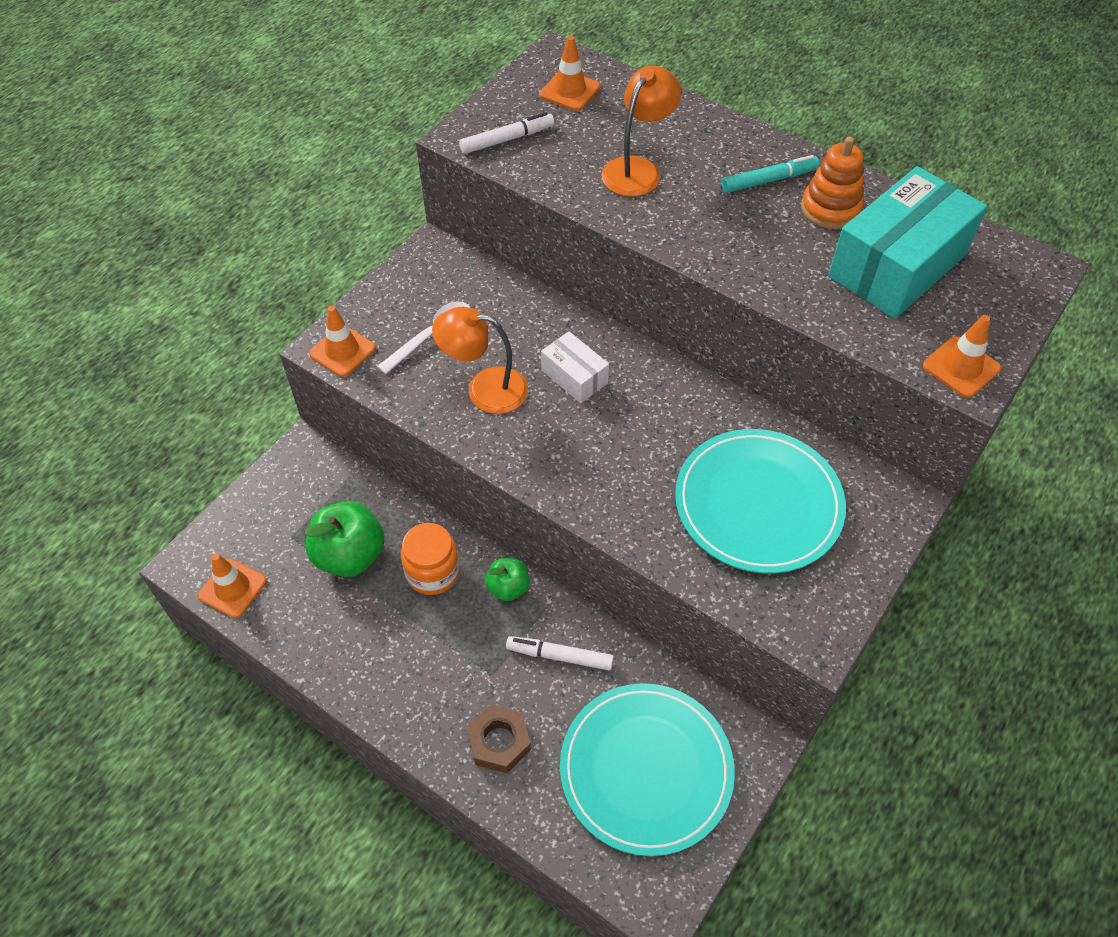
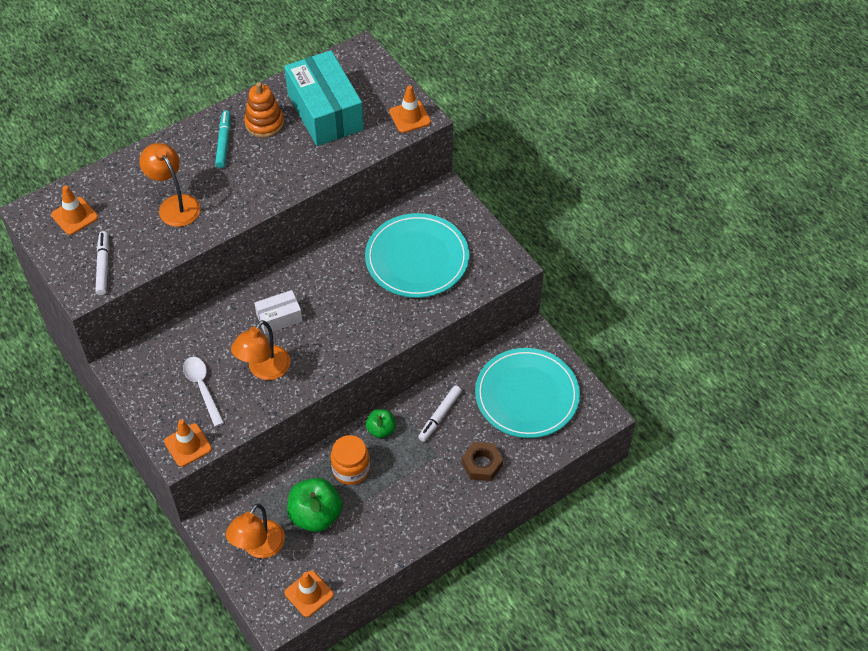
camera: 70 degrees left, 0 degrees up
none -> orange lamp [226,504,285,558]

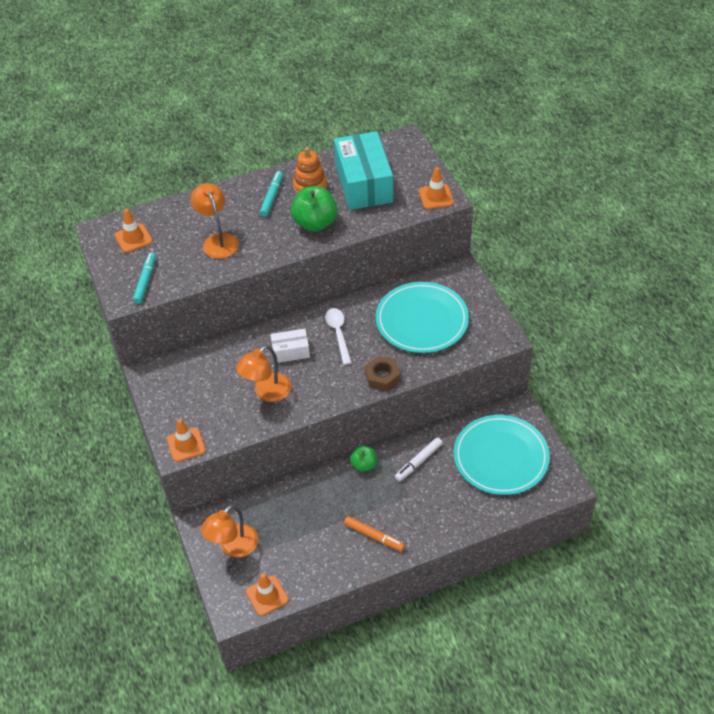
camera: 15 degrees right, 5 degrees down
white marker [95,231,109,295] -> turquoise marker [133,252,156,304]
white spoon [183,357,224,427] -> white spoon moved to [325,308,352,365]
green apple [287,478,342,532] -> green apple moved to [291,186,338,232]
orange jar [331,435,370,485] -> none
brown nut [462,442,503,481] -> brown nut moved to [365,356,400,391]
none -> orange marker [344,516,405,551]

